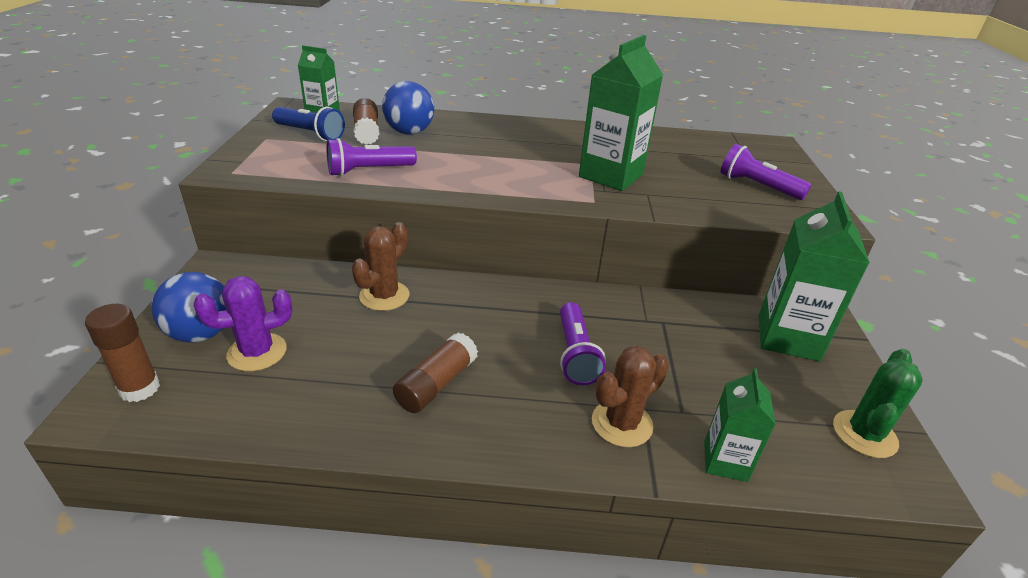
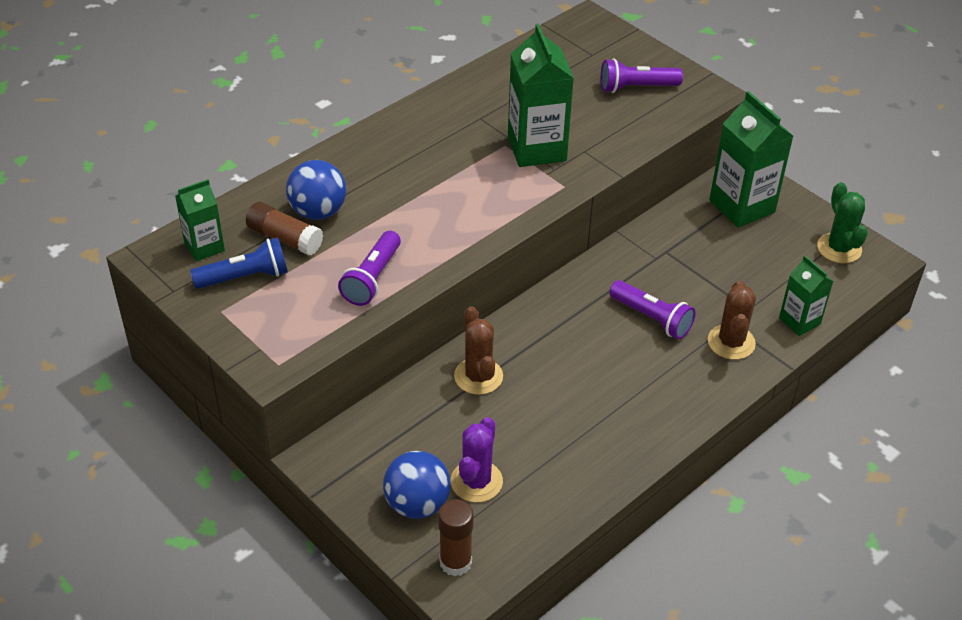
camera: 45 degrees left, 10 degrees up
brown glue stick [393,333,478,413] -> none

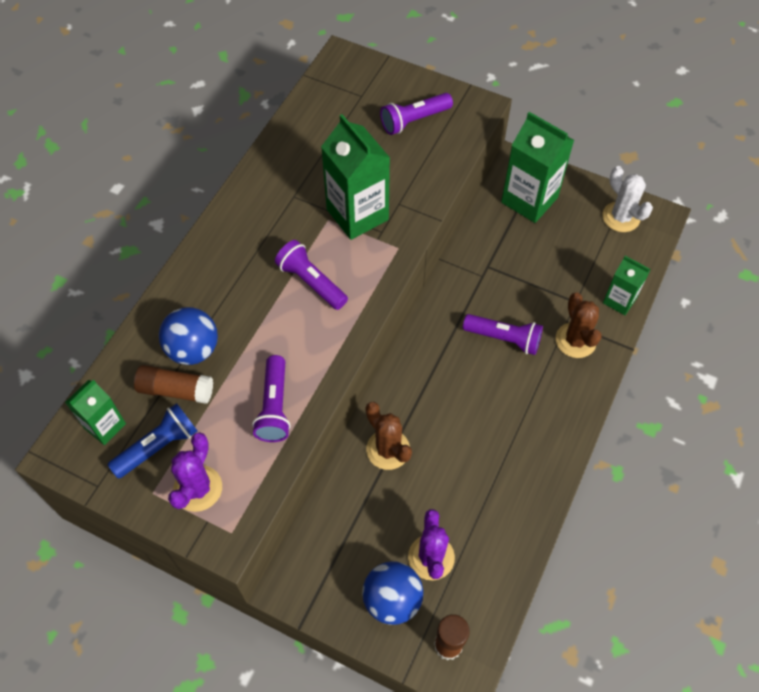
camera: 20 degrees left, 15 degrees up
green cactus [817,182,868,263] -> white cactus [602,166,653,232]
none -> purple cactus [168,432,222,512]
none -> purple flashlight [275,240,348,310]

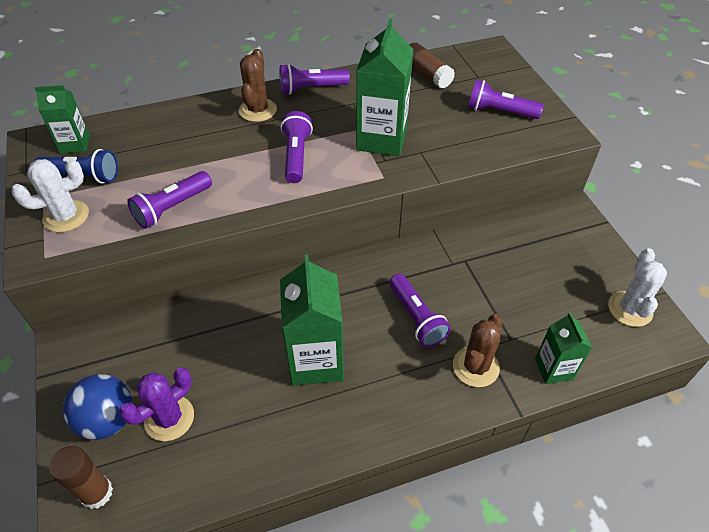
camera: 45 degrees right, 10 degrees down
brown glue stick [134,365,213,404] -> brown glue stick moved to [410,43,455,89]
blue ball [159,307,218,365] -> none
purple cactus [168,432,222,512] -> white cactus [12,159,89,233]
brown cactus [366,402,412,470] -> brown cactus moved to [239,49,277,122]
green carton [501,112,574,223] -> green carton moved to [280,255,344,386]
none -> purple flashlight [279,64,350,94]

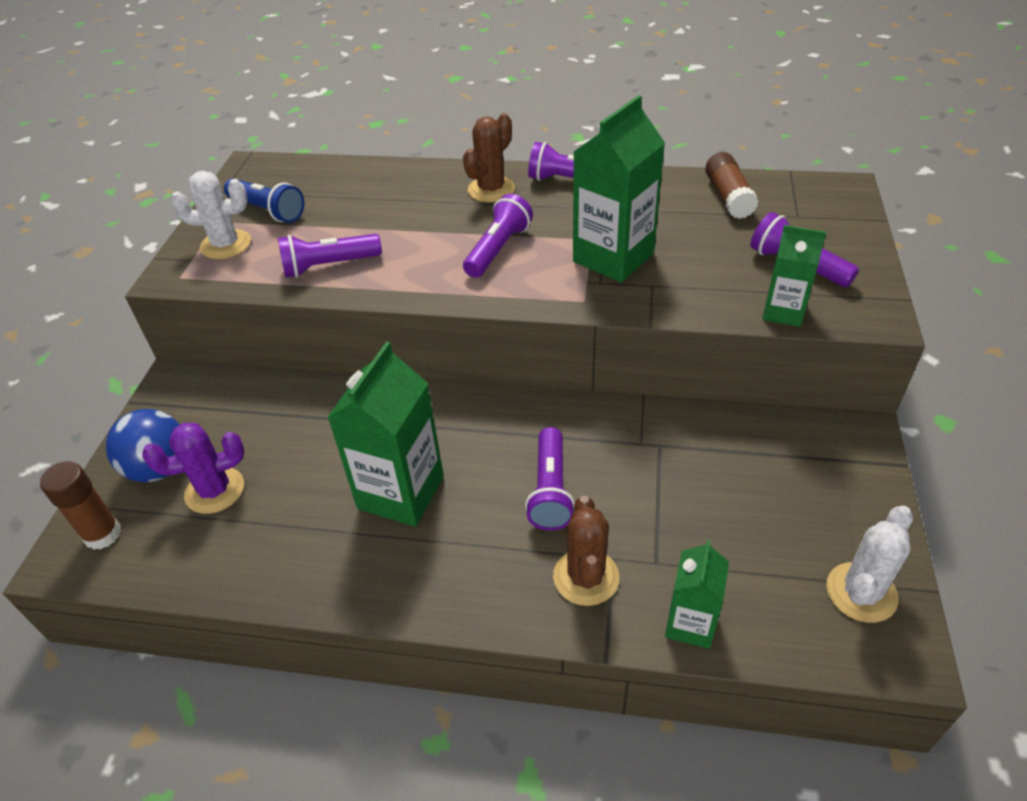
camera: 30 degrees right, 5 degrees down
green carton [35,85,90,154] -> green carton moved to [762,225,826,327]
brown cactus [453,314,503,387] -> brown cactus turned 60 degrees counterclockwise [553,496,619,606]

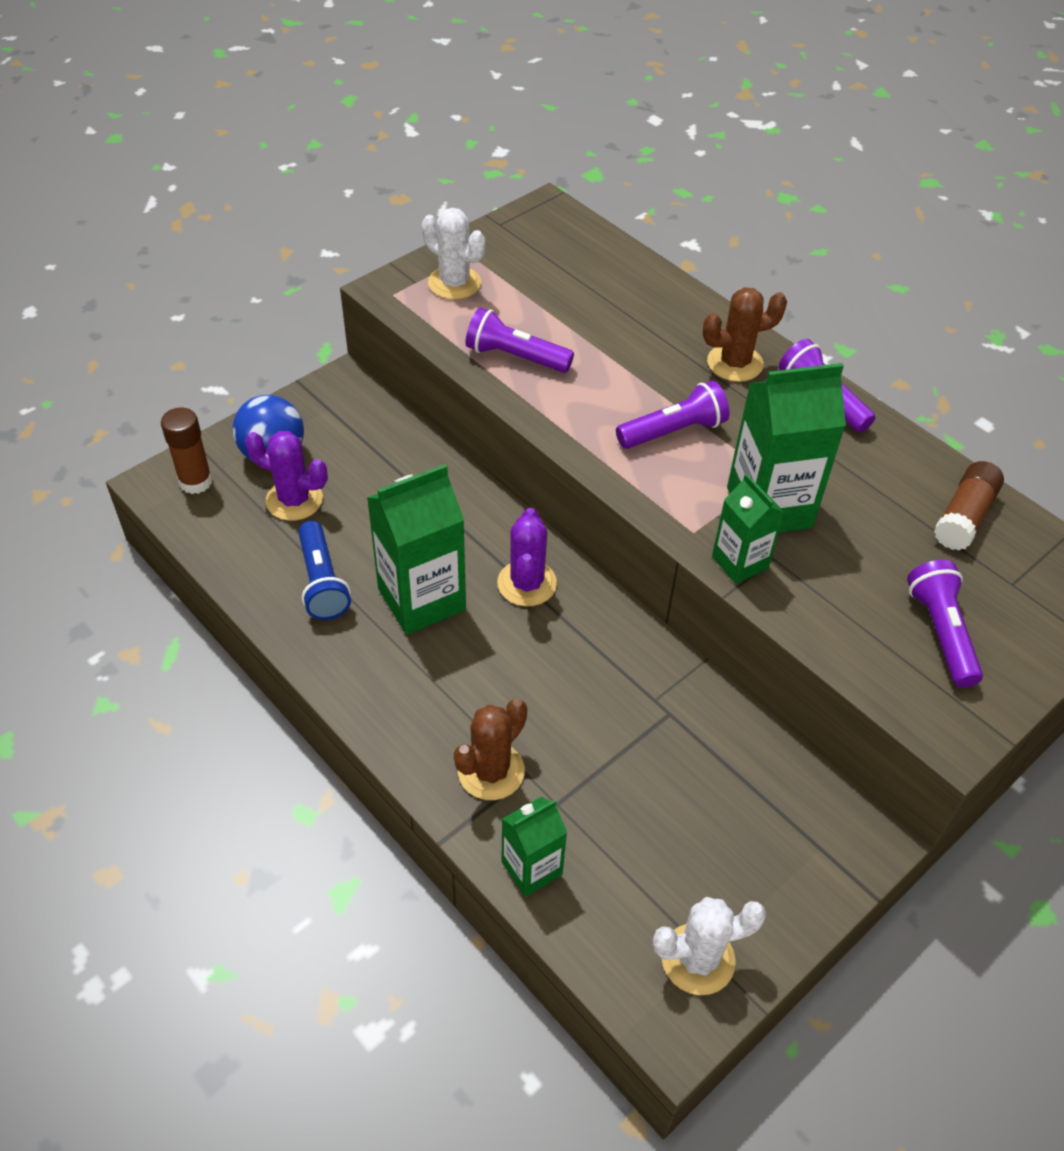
camera: 35 degrees right, 5 degrees up
blue flashlight [224,178,304,223] -> blue flashlight moved to [298,521,351,620]
purple flashlight [525,427,575,531] -> none
green carton [762,225,826,327] -> green carton moved to [712,474,785,584]
none -> purple cactus [497,508,557,606]

